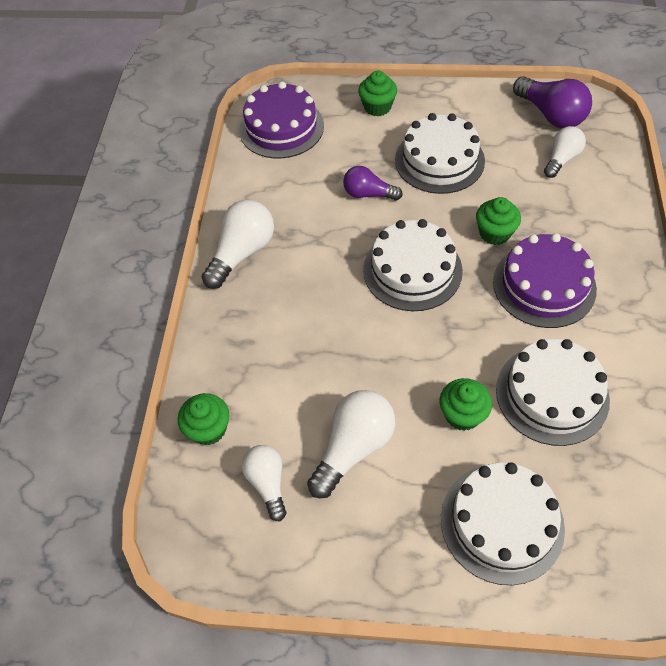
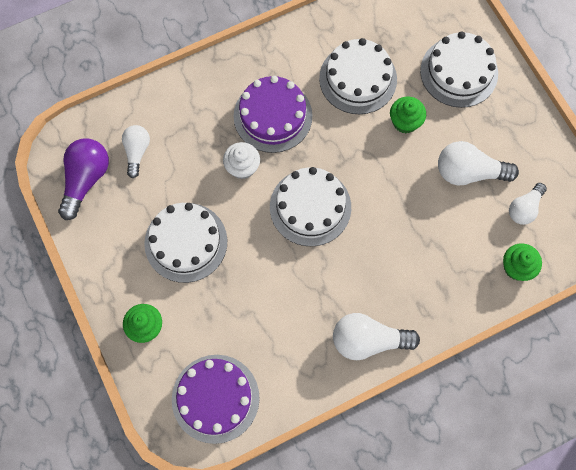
camera: 125 degrees left, 15 degrees up
purple light bulb [343,166,403,201] -> none
green cupcake [476,197,521,245] -> white cupcake [223,142,260,179]
white light bulb [544,126,586,178] -> white light bulb turned 90 degrees clockwise [122,125,150,178]

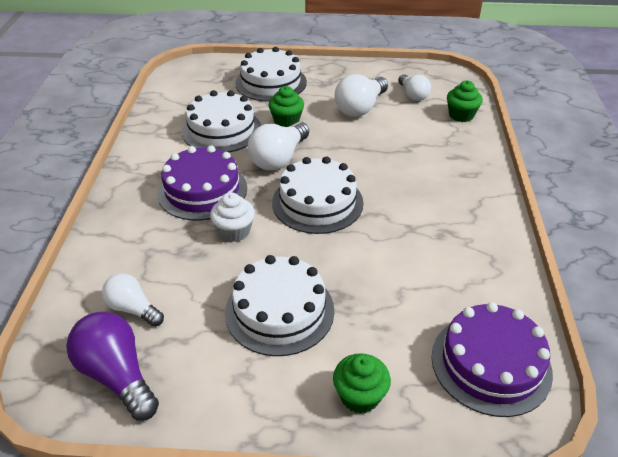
camera: 60 degrees left, 30 degrees down
white light bulb [333,313,420,360] -> white light bulb moved to [248,122,309,170]

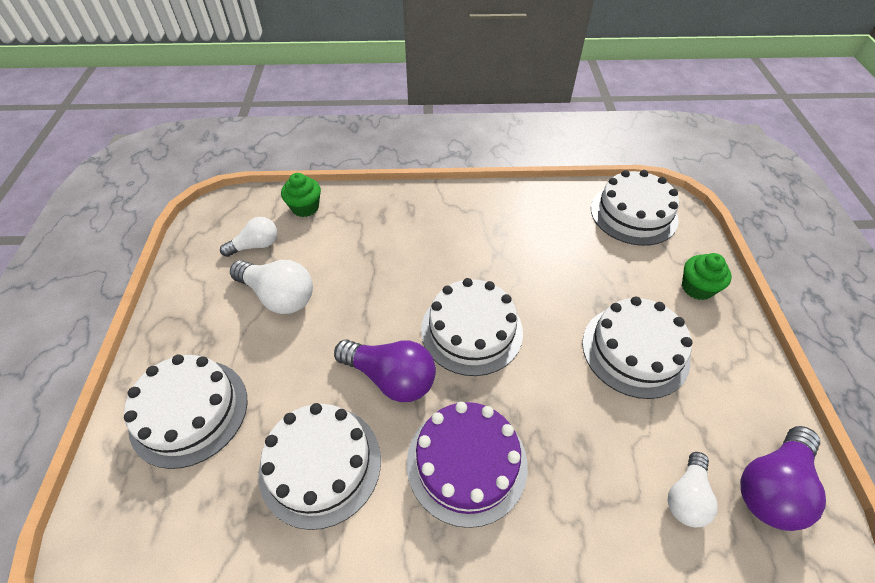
camera: 95 degrees left, 10 degrees up
white cupcake [210,192,255,242] -> none
white light bulb [248,122,309,170] -> purple light bulb [334,340,436,402]
green cupcake [268,86,304,127] -> none
purple cake [431,302,553,417] -> white cake [591,170,679,246]

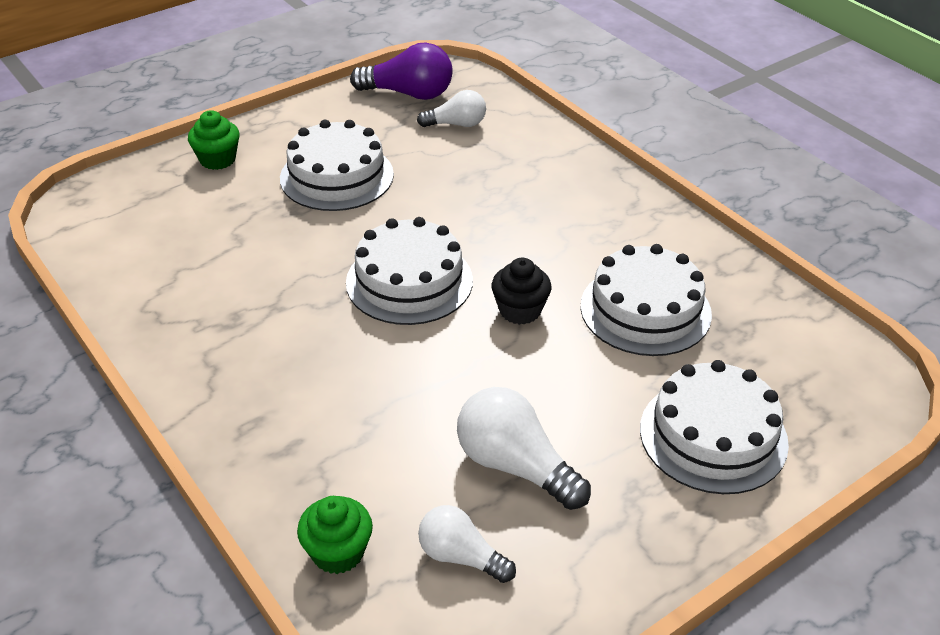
camera: 125 degrees left, 10 degrees down
white light bulb [230,260,313,314] -> white light bulb turned 45 degrees counterclockwise [457,387,591,510]
purple light bulb [334,340,436,402] -> black cupcake [492,258,552,325]
purple cake [407,402,528,528] -> none
white cake [591,170,679,246] -> none

